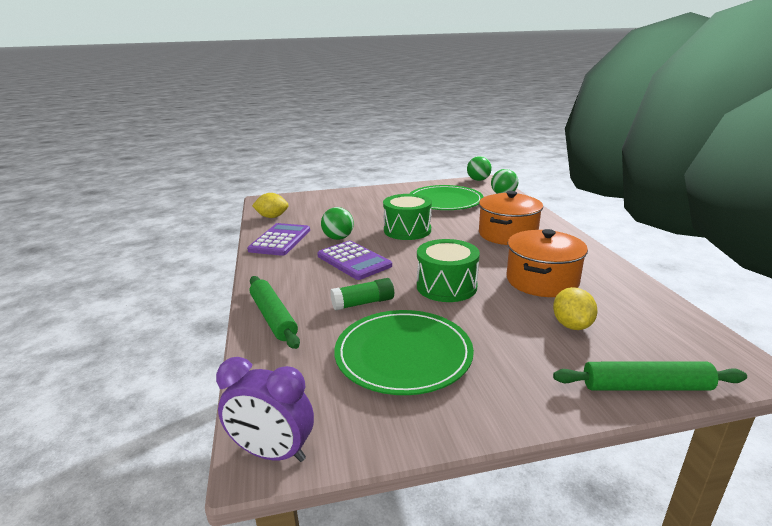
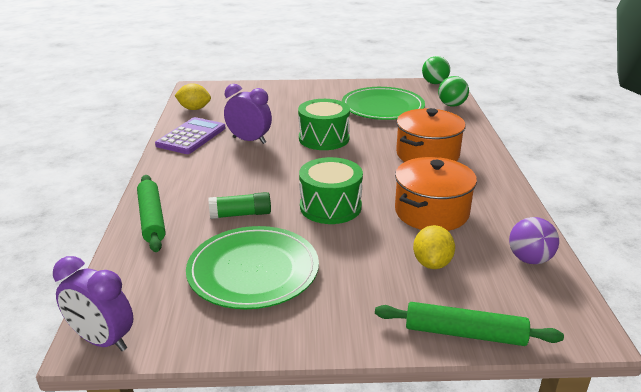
camera: 10 degrees right, 5 degrees up
purple calculator [317,241,392,280] -> none
green ball [321,207,354,240] -> purple clock [224,84,272,144]
none -> purple ball [509,217,559,264]

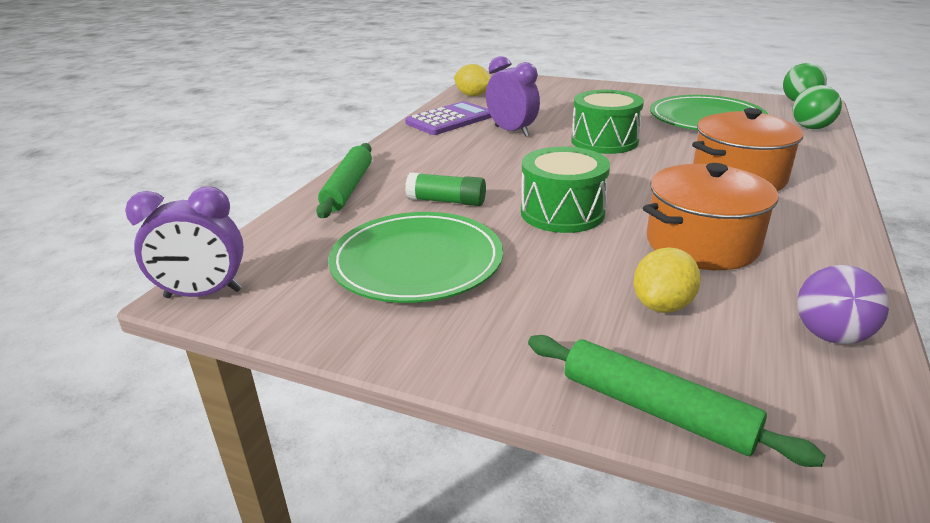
camera: 25 degrees right, 0 degrees up
purple clock [53,256,133,351] -> purple clock turned 60 degrees counterclockwise [125,186,244,298]

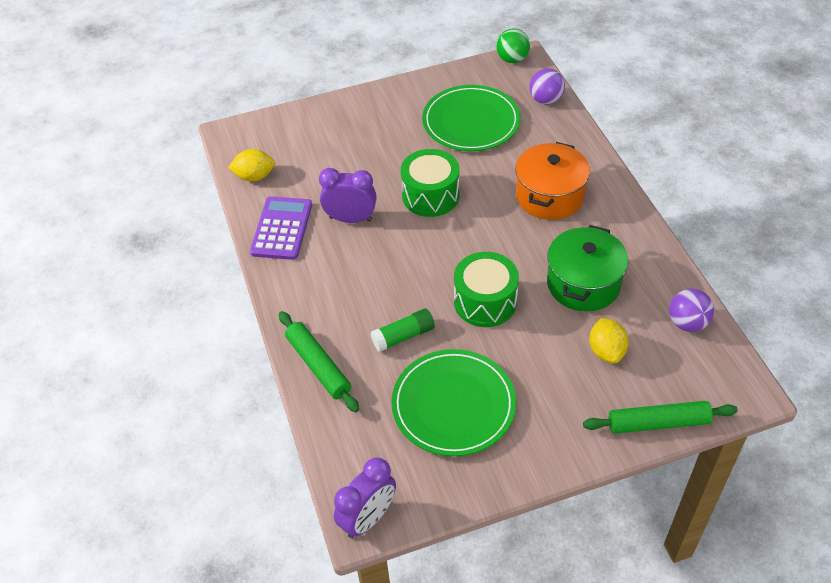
camera: 40 degrees left, 20 degrees up
orange pot [643,163,778,270] -> green pot [547,225,628,312]
green ball [793,85,842,129] -> purple ball [530,68,565,104]

